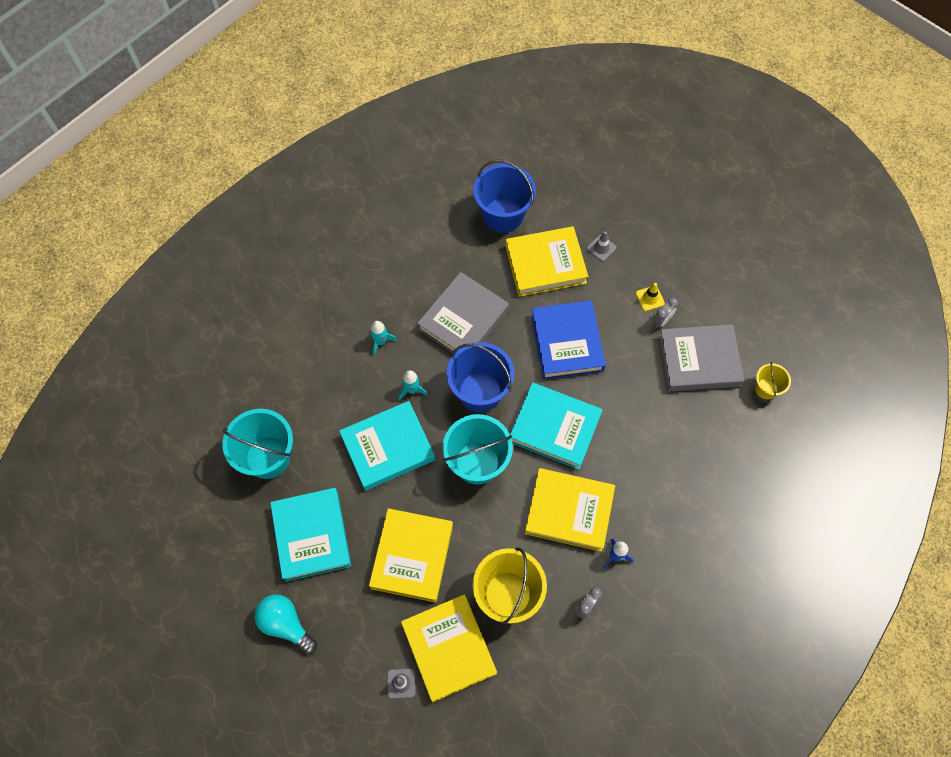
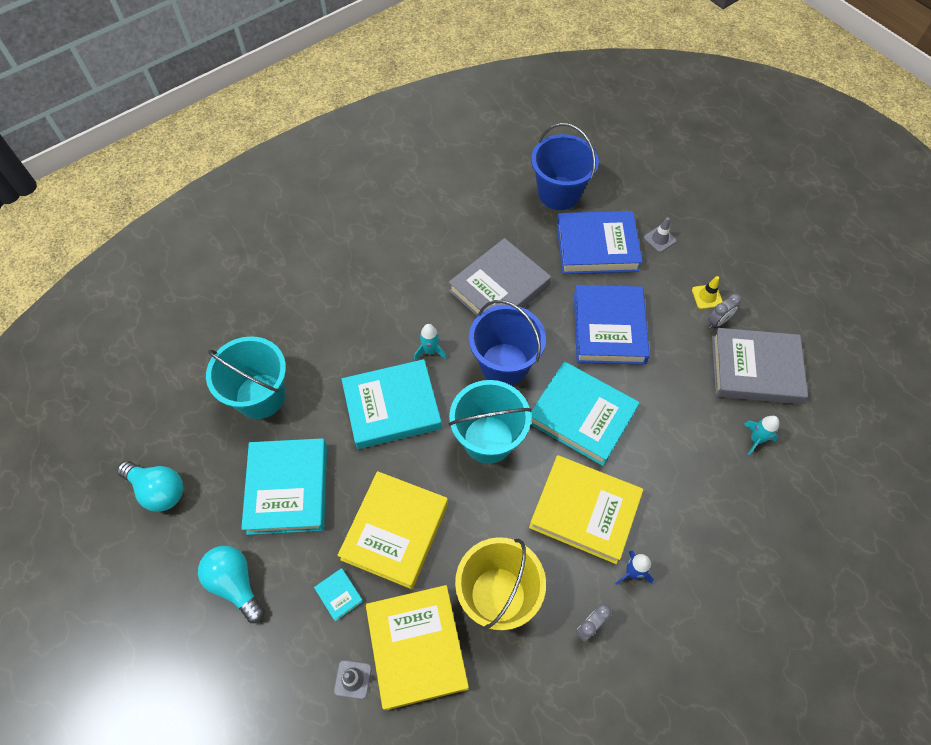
camera: 10 degrees right, 5 degrees down
turquoise rocket [370,321,397,356] -> turquoise rocket moved to [744,416,779,455]
yellow book [505,226,588,297] -> blue book [557,211,642,274]
yellow bucket [755,362,791,399] -> none
none -> turquoise light bulb [117,461,183,512]
none -> turquoise book [314,568,363,621]

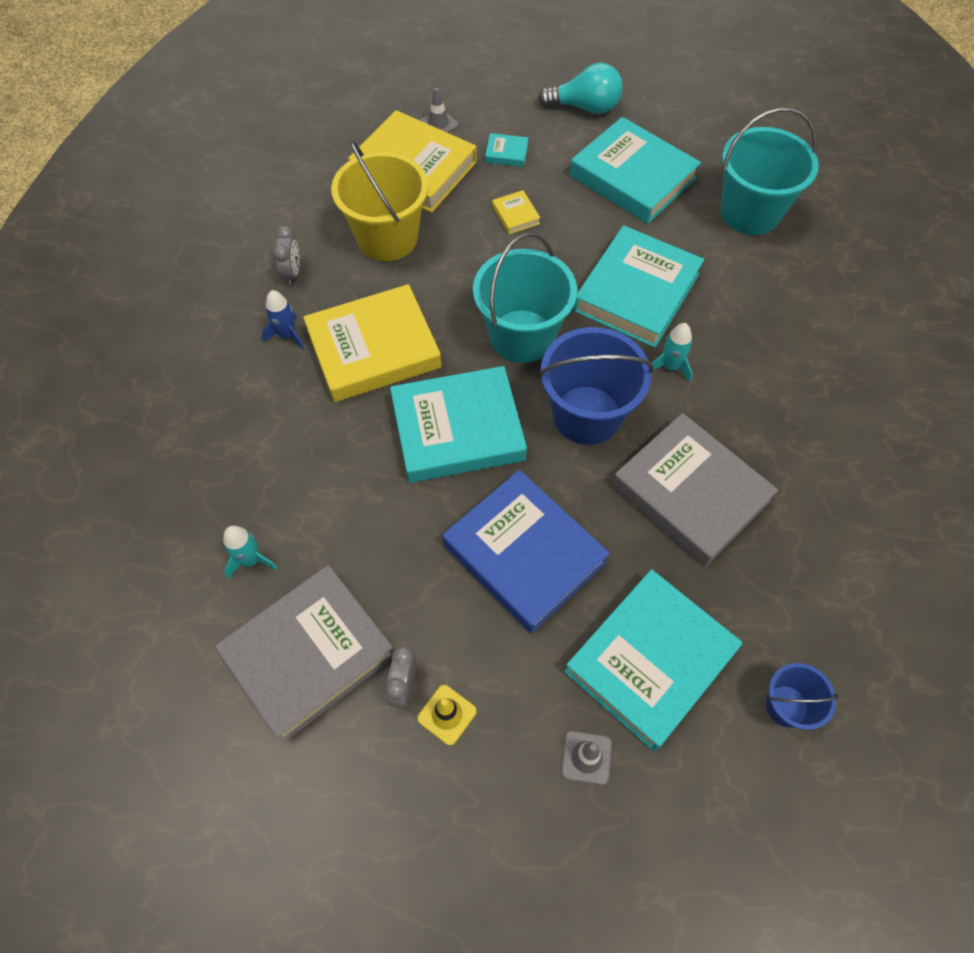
camera: 135 degrees right, 0 degrees up
turquoise light bulb [117,461,183,512] -> none
yellow book [337,471,448,589] -> yellow book [492,190,540,234], size x0.41
grey book [449,238,551,316] -> grey book turned 45 degrees counterclockwise [612,413,778,567]
blue bucket [531,123,599,210] -> blue bucket [766,663,839,730], size x0.52
blue book [557,211,642,274] -> turquoise book [564,569,742,751]

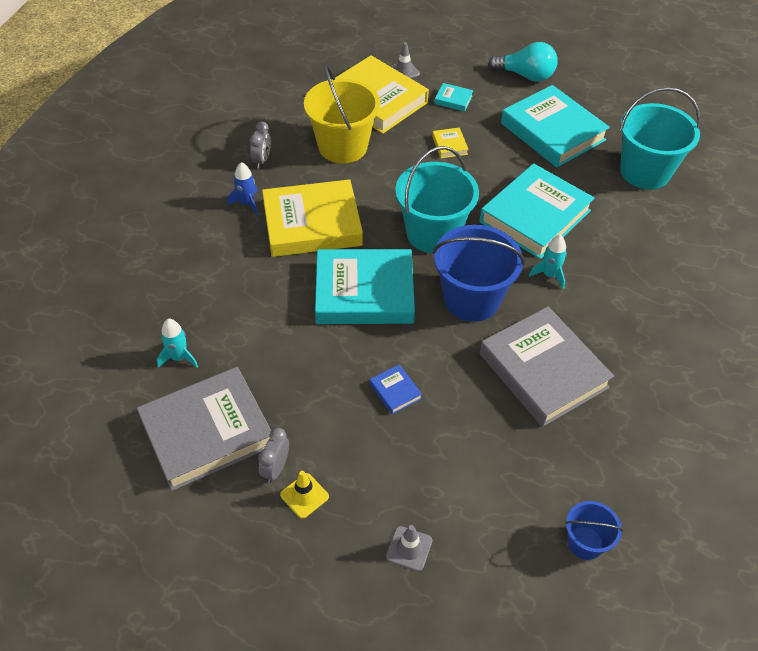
camera: 10 degrees right, 10 degrees down
blue book [442,470,610,633] -> blue book [370,364,422,414], size x0.41
turquoise book [564,569,742,751] -> none

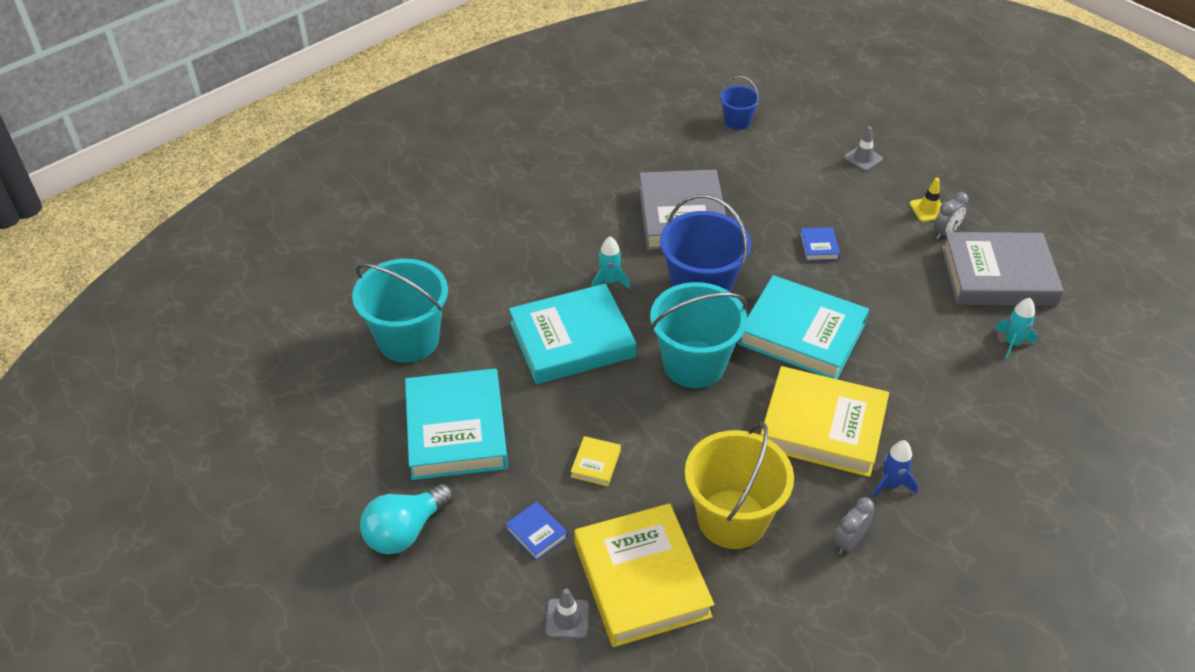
camera: 150 degrees left, 5 degrees down
turquoise book [434,83,473,111] -> blue book [506,502,568,560]
turquoise light bulb [488,42,558,82] -> turquoise light bulb turned 90 degrees counterclockwise [360,484,453,554]

